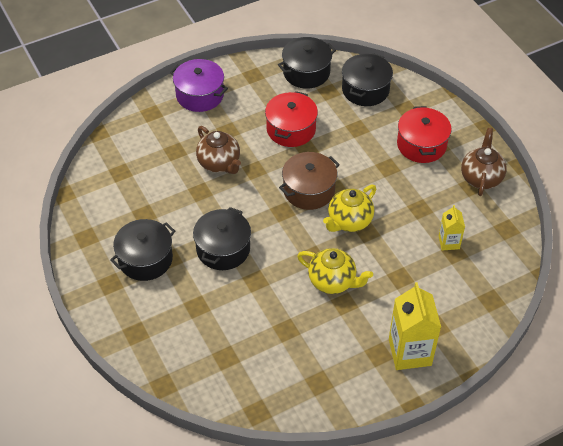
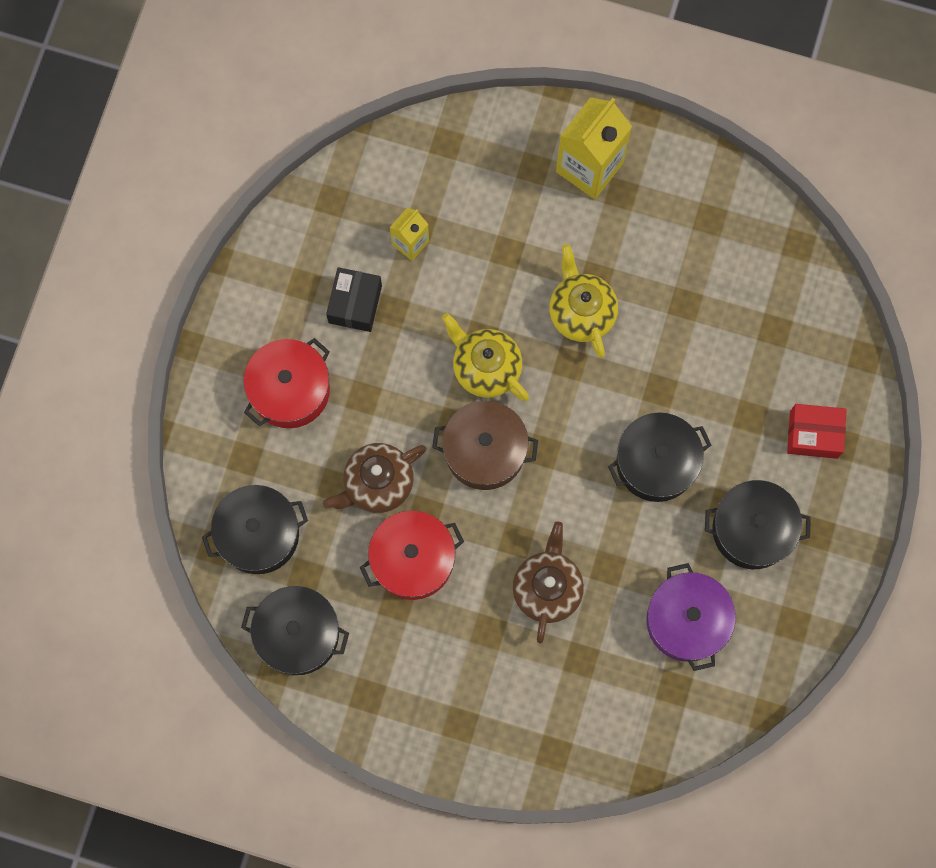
camera: 135 degrees left, 25 degrees up
purple pot [170,59,228,112] -> purple pot moved to [646,563,736,671]
yellow teapot [323,185,376,232] -> yellow teapot turned 135 degrees counterclockwise [442,313,529,401]
brown teapot [461,128,507,196] -> brown teapot moved to [323,443,426,513]
none -> black box [326,267,382,332]
none -> red box [787,404,847,459]

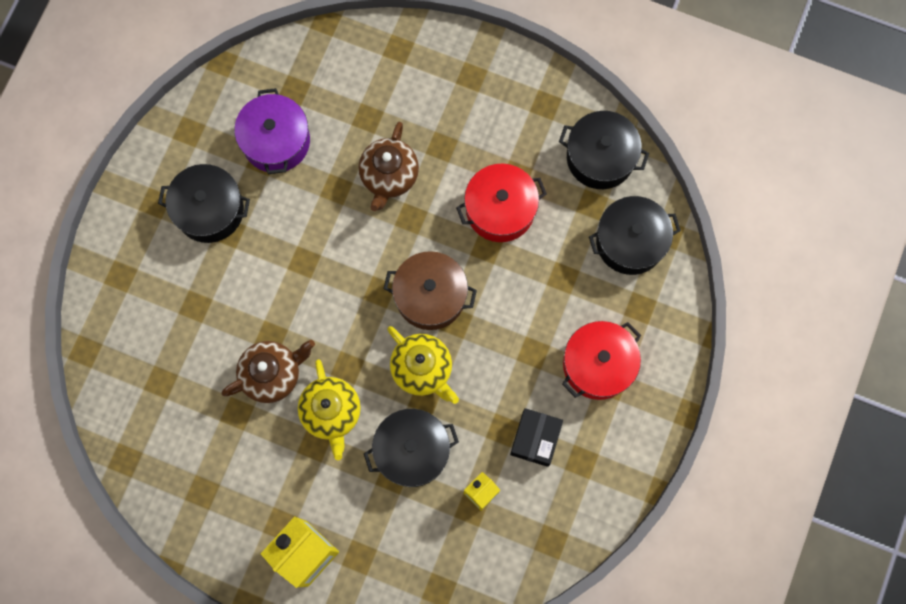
camera: 175 degrees left, 0 degrees up
brown teapot [323,443,426,513] -> brown teapot moved to [221,340,315,403]
black pot [608,413,711,502] -> black pot moved to [364,409,459,487]
red box [787,404,847,459] -> none

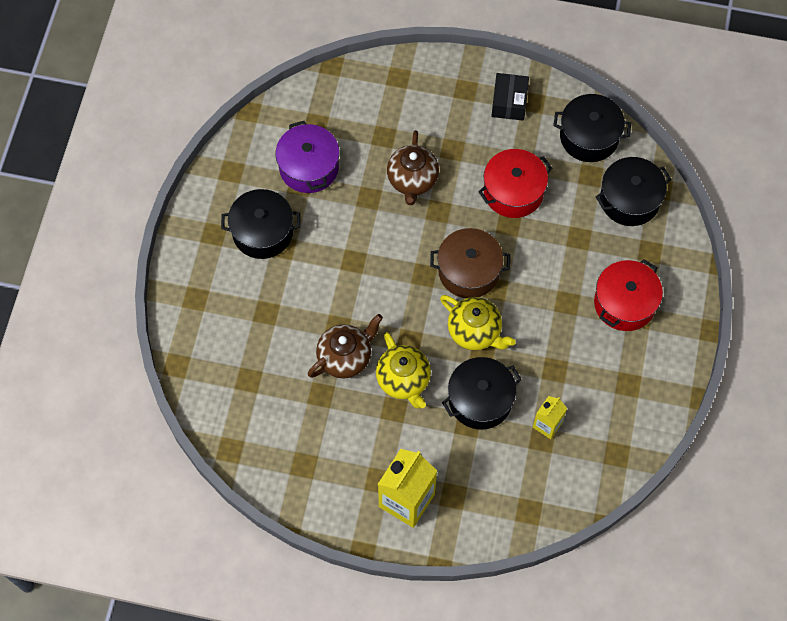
camera: 10 degrees left, 10 degrees down
black box [510,408,563,467] -> black box moved to [491,73,529,121]

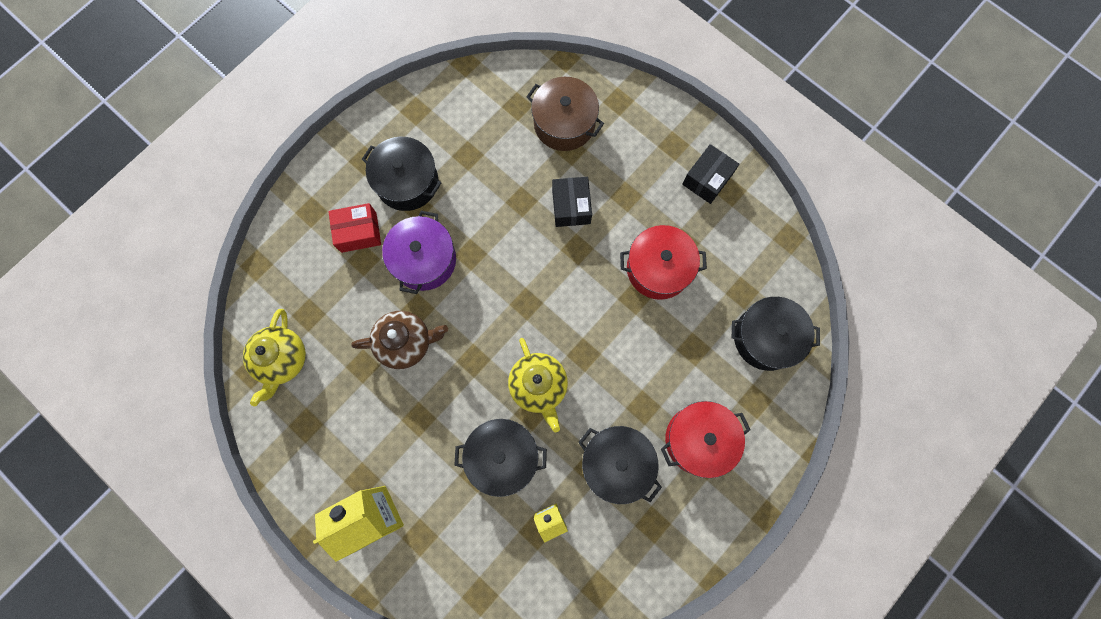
camera: 30 degrees right, 10 degrees up
purple pot [276,121,339,193] -> purple pot moved to [382,211,456,294]
yellow teapot [376,332,431,409] -> yellow teapot moved to [243,309,306,406]
brown teapot [387,130,439,205] -> black box [552,177,592,227]
brown pot [430,228,510,298] -> brown pot moved to [526,77,604,151]
black pot [553,94,631,162] -> black pot moved to [578,426,662,504]
none -> red box [328,203,381,253]

